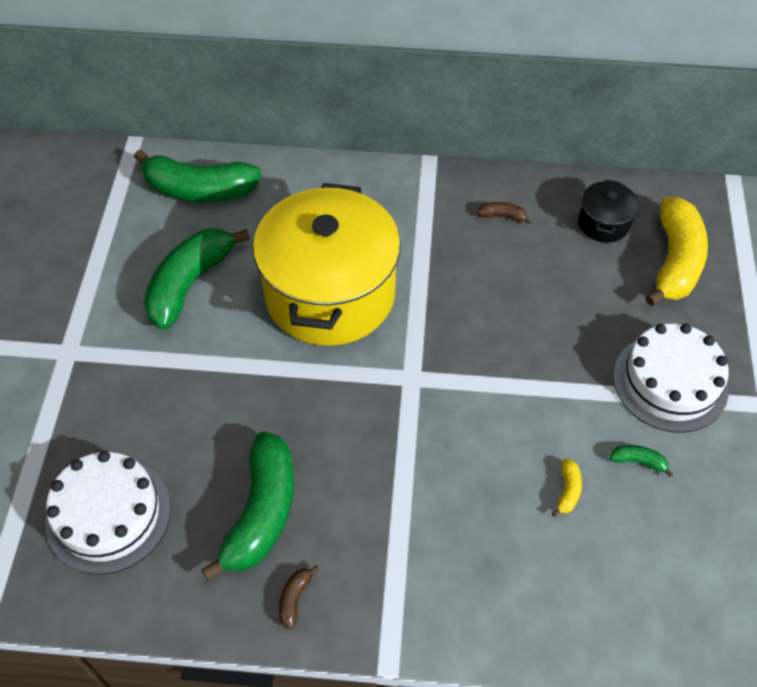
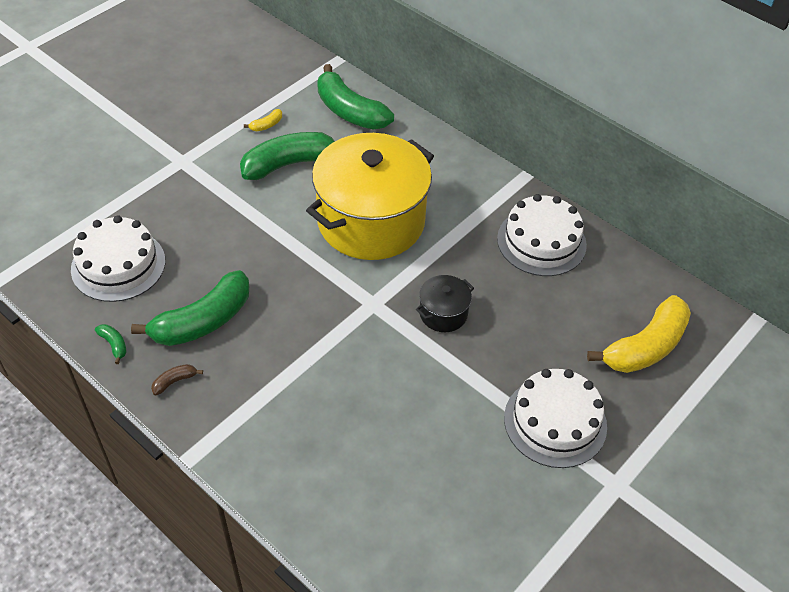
camera: 35 degrees right, 5 degrees down
brown banana [478,202,531,225] -> white cake [497,194,587,276]
yellow banana [552,459,582,517] -> yellow banana moved to [244,109,282,131]
black pot [578,179,639,243] -> black pot moved to [416,275,474,332]
green banana [609,445,673,477] -> green banana moved to [95,324,127,364]

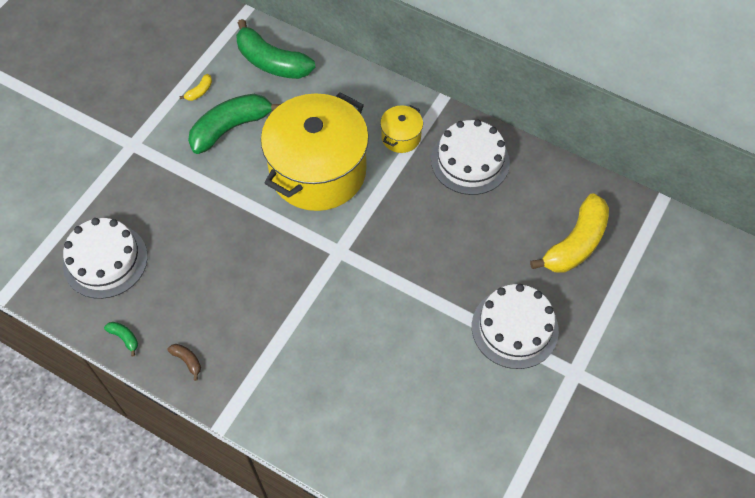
camera: 10 degrees left, 10 degrees up
green banana [131,270,249,346] -> none
brown banana [151,364,203,395] -> brown banana turned 90 degrees clockwise [167,344,201,381]
black pot [416,275,474,332] -> none
none -> yellow pot [380,105,423,153]

